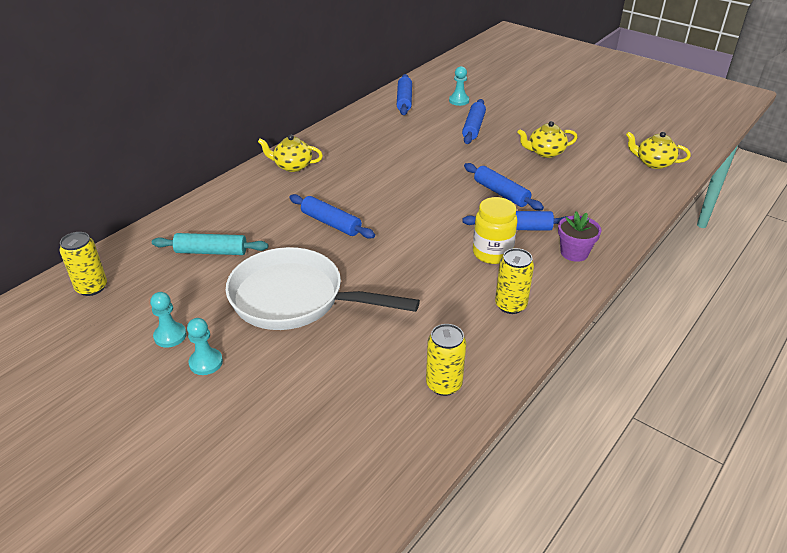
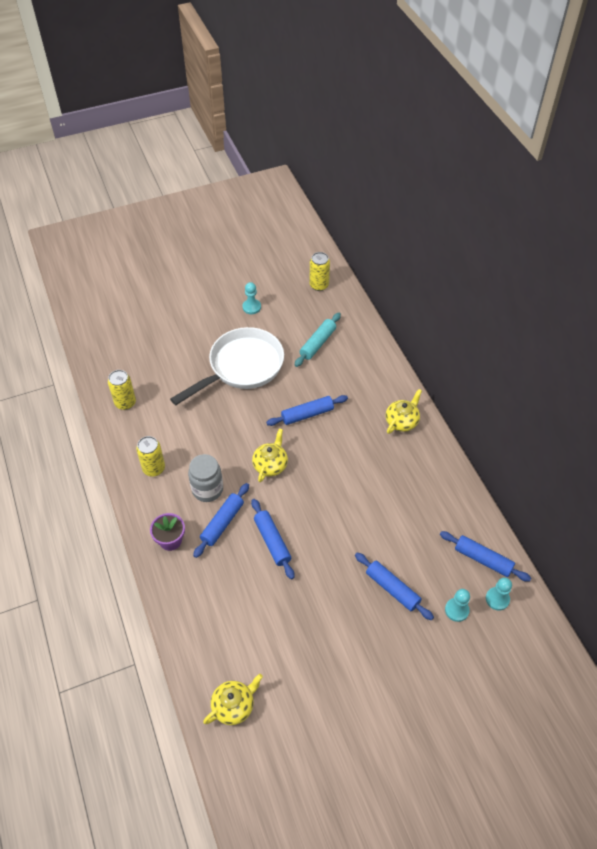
camera: 120 degrees right, 15 degrees up
turquoise pawn [187,318,223,375] -> turquoise pawn moved to [486,577,512,611]
blue rolling pin [464,163,544,211] -> blue rolling pin turned 75 degrees clockwise [251,499,294,579]
yellow jar [473,197,517,264] -> grey jar [188,454,223,502]
yellow teapot [517,121,578,158] -> yellow teapot moved to [252,428,288,482]

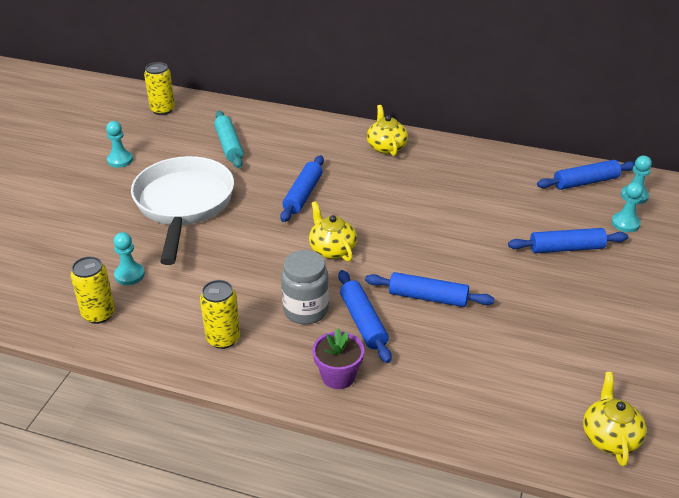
camera: 50 degrees left, 15 degrees down
none -> turquoise pawn [113,232,145,285]

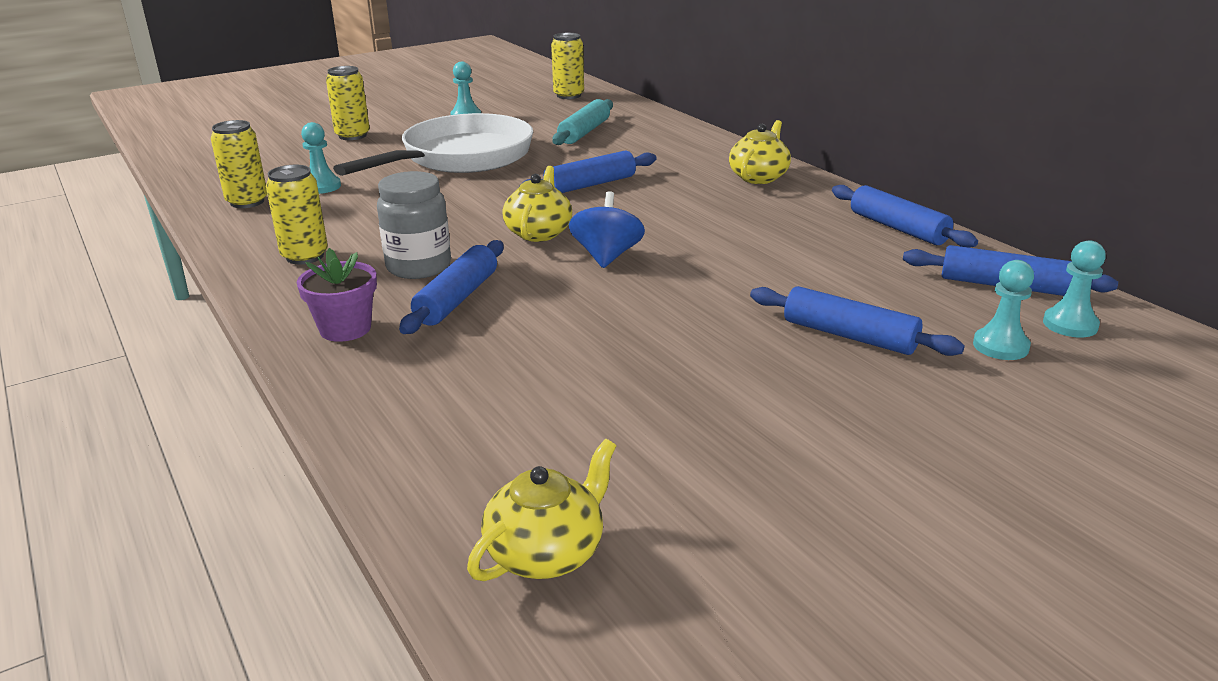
camera: 40 degrees right, 10 degrees down
blue rolling pin [365,272,495,307] -> blue rolling pin moved to [832,185,978,248]
none -> yellow can [326,66,370,140]
none -> blue spinning top [569,191,645,268]

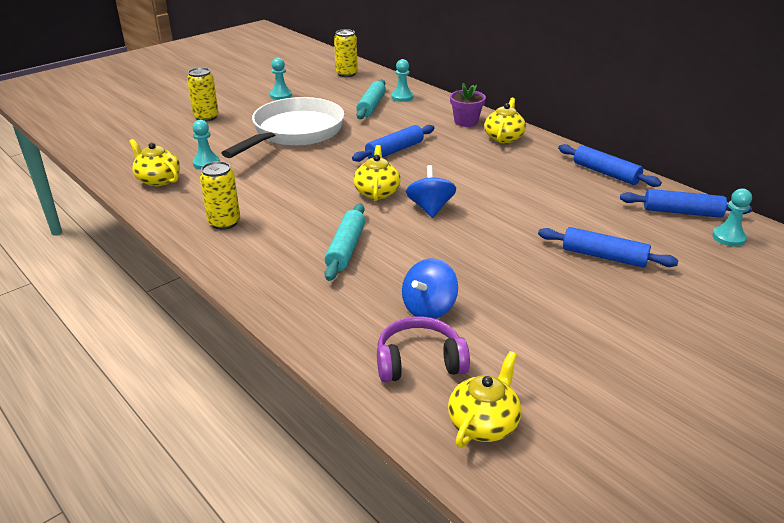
camera: 10 degrees left, 5 degrees up
yellow can [211,120,267,208] -> yellow teapot [129,139,180,187]
purple flower pot [297,248,377,342] -> purple flower pot moved to [450,83,486,127]
grey jar [377,171,451,279] -> none
blue rolling pin [399,240,504,334] -> turquoise rolling pin [324,203,365,281]
turquoise pawn [973,260,1034,360] -> turquoise pawn moved to [391,59,413,102]
none -> purple headphones [377,316,470,382]
none -> blue spinning top [402,258,458,319]

